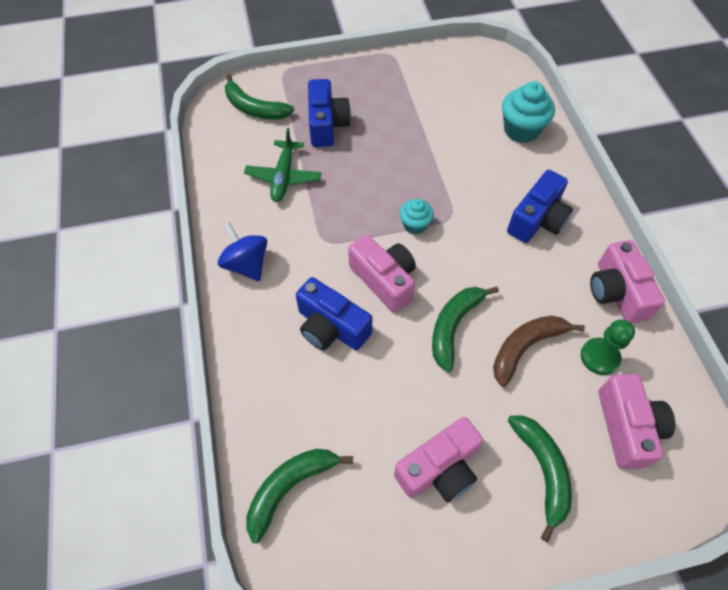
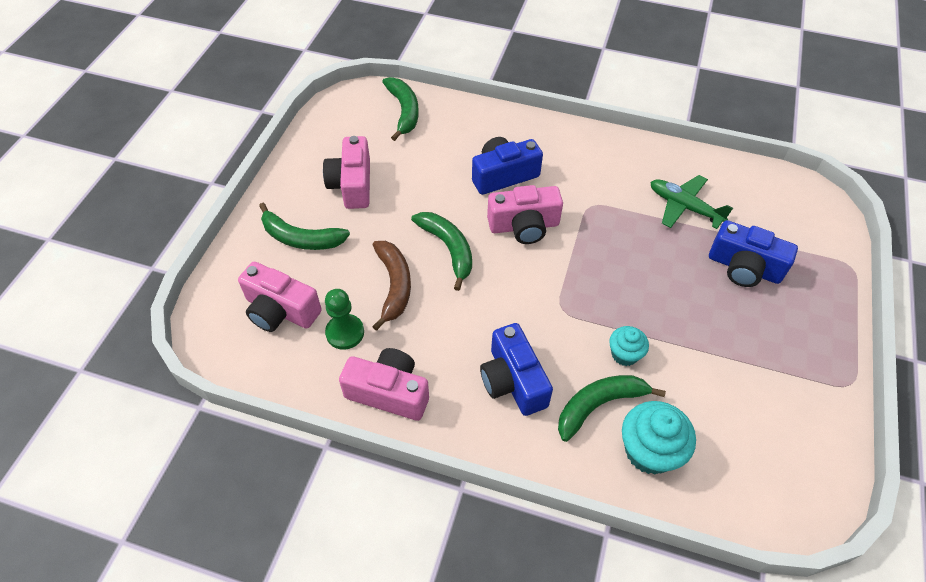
camera: 120 degrees right, 5 degrees down
blue spinning top [218,222,267,281] -> none
green banana [225,74,294,120] -> green banana moved to [558,375,666,442]
turquoise cupcake [400,199,434,235] -> turquoise cupcake moved to [609,326,649,366]

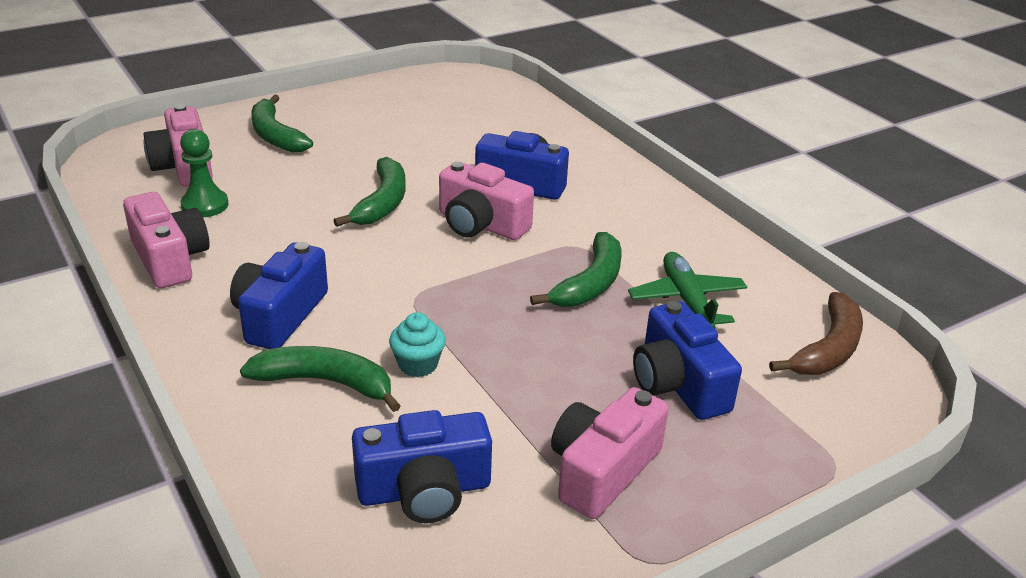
camera: 40 degrees right, 20 degrees down
pink camera [323,136,370,209] -> pink camera moved to [551,387,669,519]
brown banana [372,241,411,331] -> brown banana moved to [769,292,863,375]
green banana [382,77,419,141] -> green banana moved to [530,232,621,307]
turquoise cupcake [622,401,696,475] -> none
none -> blue camera [352,410,492,523]

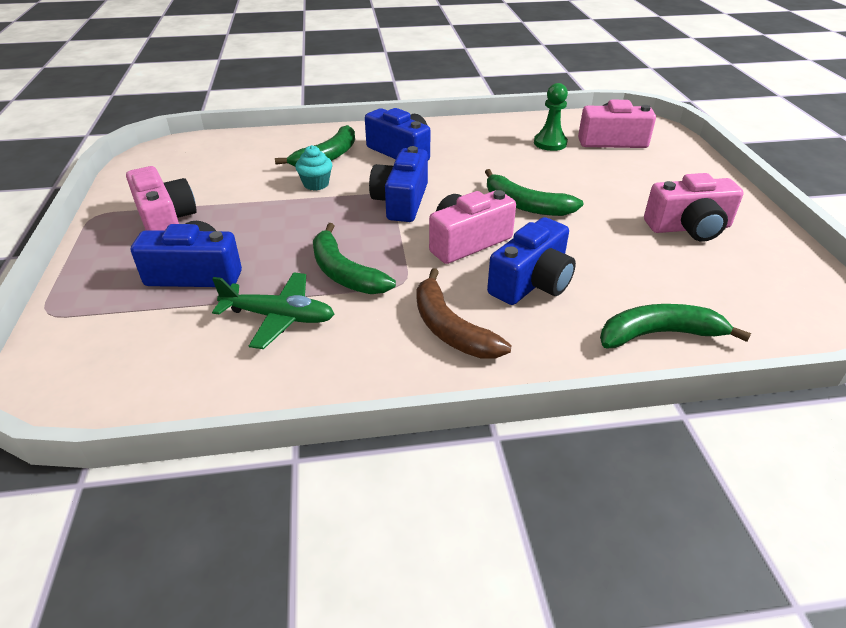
camera: 115 degrees right, 5 degrees up
pink camera [123,192,210,288] -> pink camera moved to [644,173,744,242]
green banana [252,94,313,152] -> green banana moved to [600,304,751,349]
blue camera [352,410,492,523] -> blue camera moved to [369,146,428,222]
brown banana [769,292,863,375] -> brown banana moved to [417,268,511,359]

